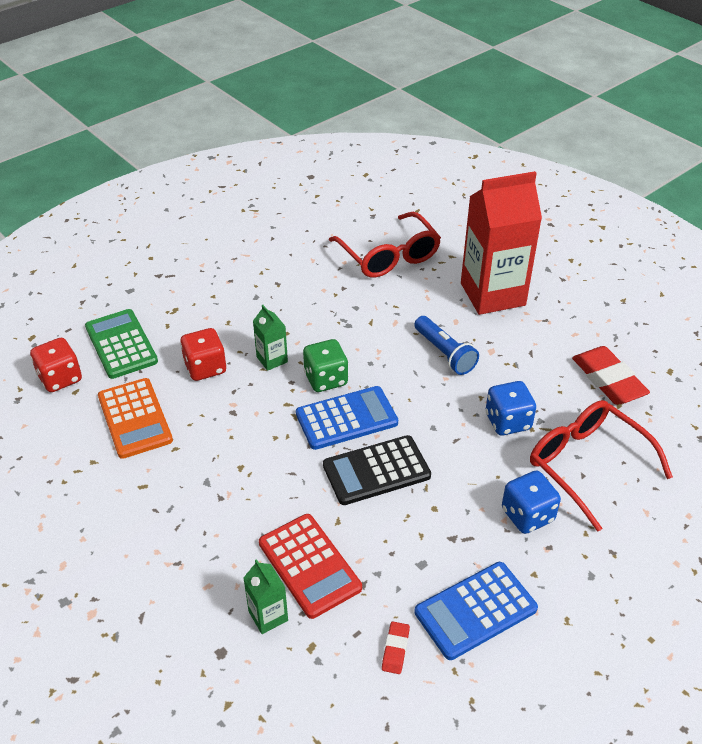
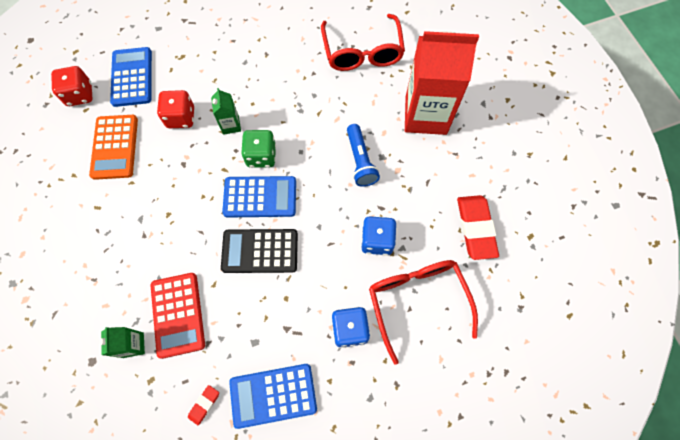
camera: 20 degrees right, 25 degrees up
green calculator [85,309,158,379] -> blue calculator [110,47,152,107]

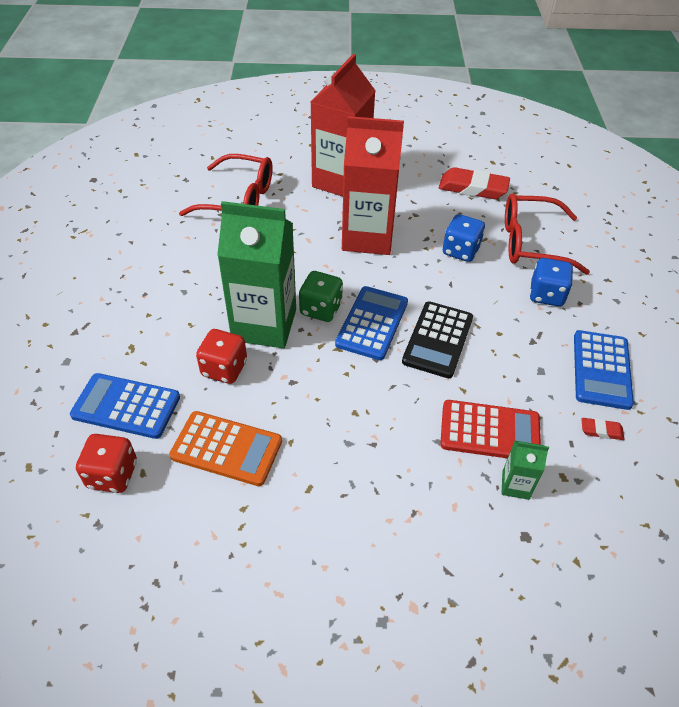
camera: 70 degrees left, 20 degrees down
red eraser [188,385,219,425] -> red eraser turned 45 degrees counterclockwise [581,418,624,440]
green carton [211,88,241,135] -> green carton [217,201,296,348], size x2.32
blue flashlight [347,124,380,187] -> red carton [342,116,404,255]

